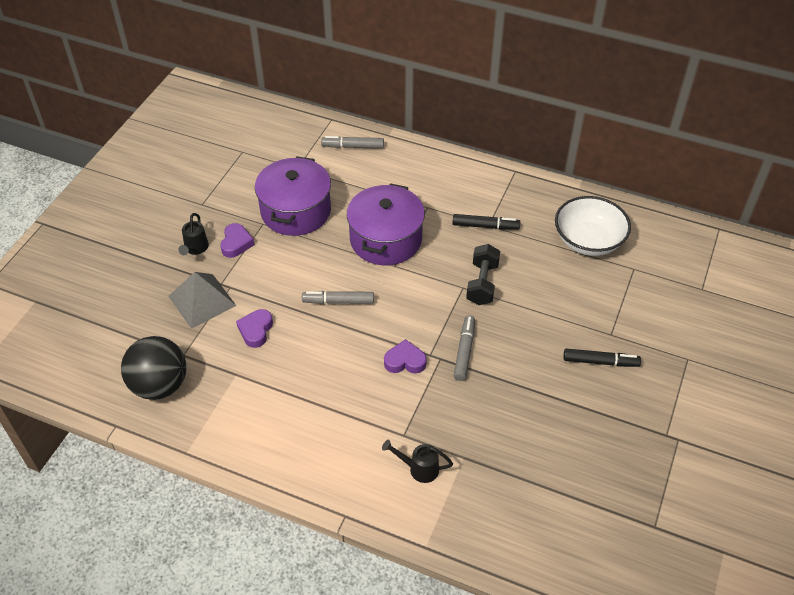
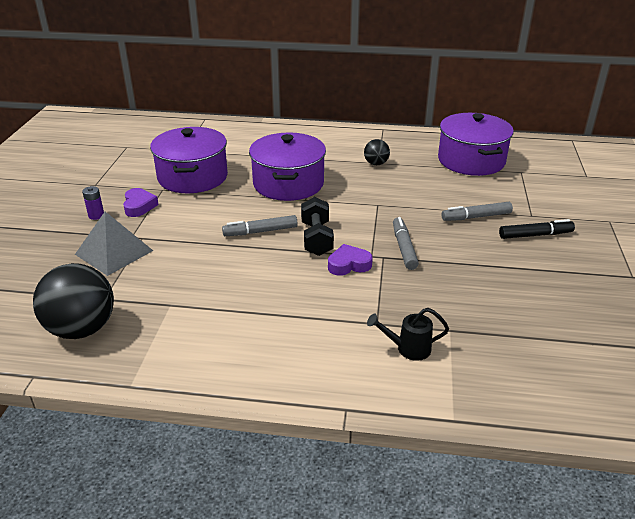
camera: 15 degrees left, 15 degrees down
black watering can [178,213,209,255] -> purple battery [82,186,104,220]
purple heart [236,309,273,348] -> none
grey marker [321,136,384,149] -> grey marker moved to [441,202,513,221]
black marker [452,214,520,230] -> black ball [364,139,390,165]
black dumbbell [466,244,500,305] -> black dumbbell moved to [301,197,334,256]
white bowl [555,196,631,256] -> purple pot [438,113,514,176]

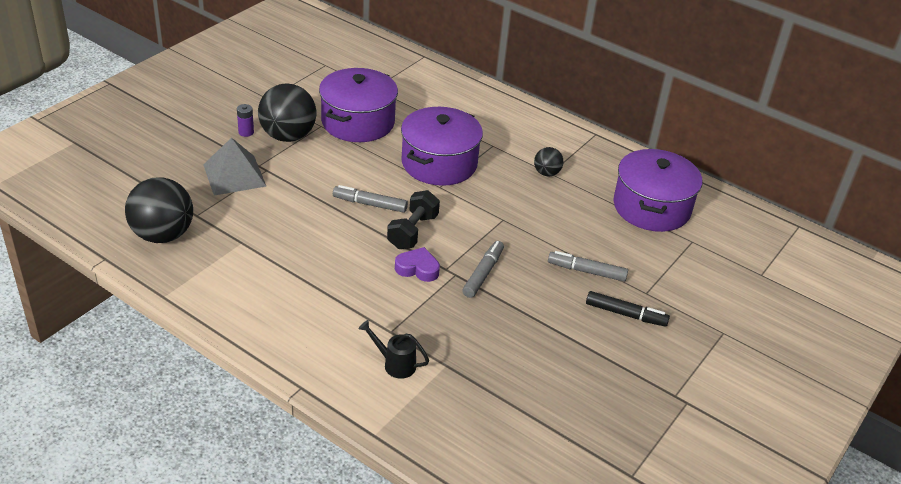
camera: 25 degrees right, 5 degrees up
purple heart [123,188,159,217] -> black ball [258,83,316,142]

